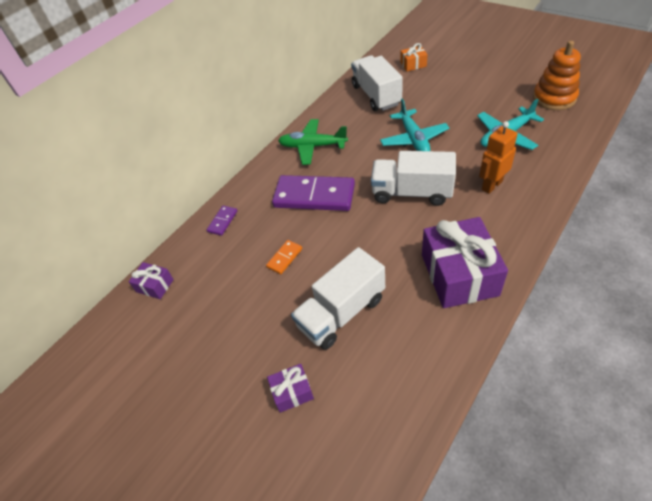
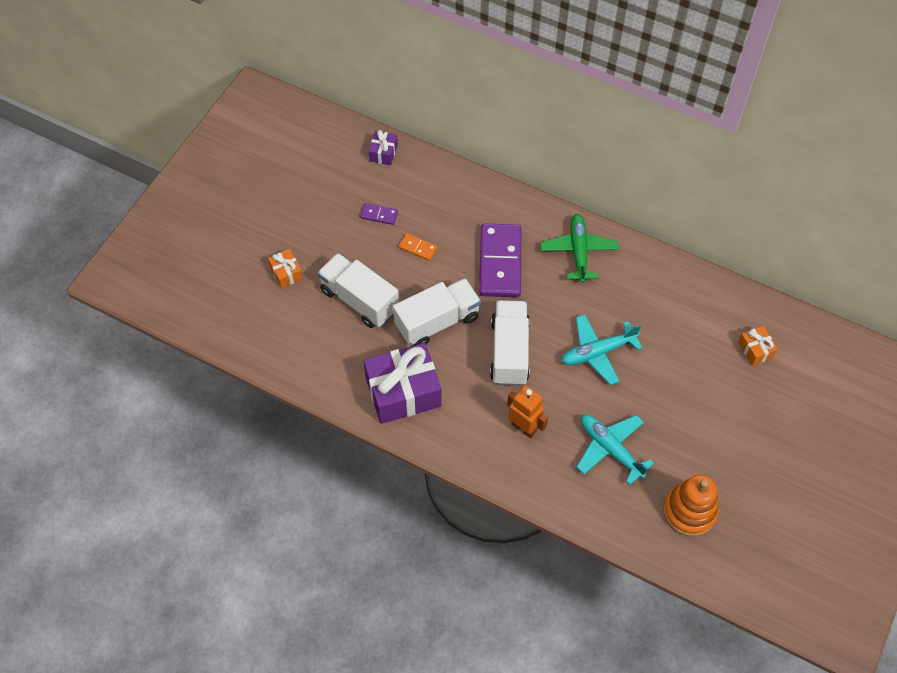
camera: 75 degrees right, 10 degrees up
purple domino [207,206,237,236] -> purple domino moved to [360,203,398,225]
purple gift [267,364,314,413] -> orange gift [268,249,303,288]
white truck [351,55,403,111] -> white truck moved to [393,278,481,346]

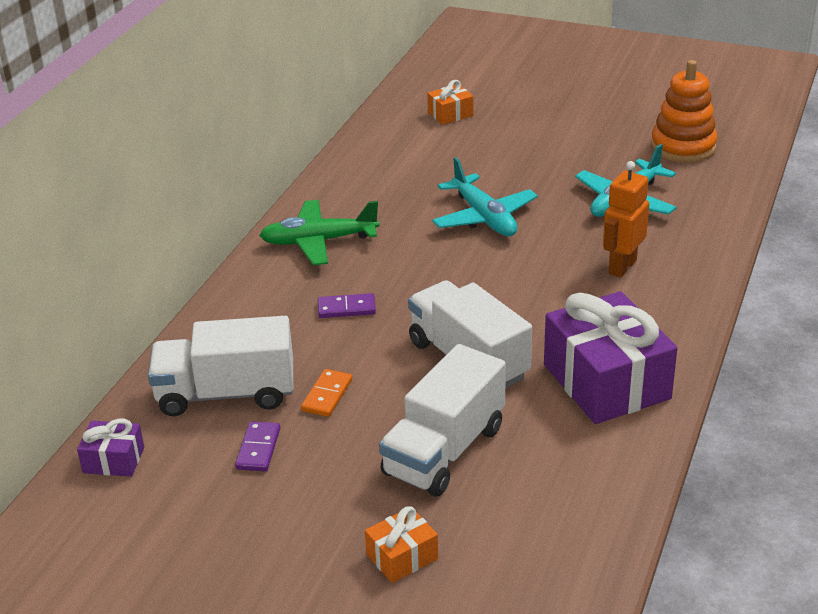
camera: 95 degrees left, 25 degrees down
purple domino [479,224,521,297] -> purple domino [318,293,376,318], size x0.44
white truck [490,300,530,386] -> white truck moved to [148,316,293,416]

